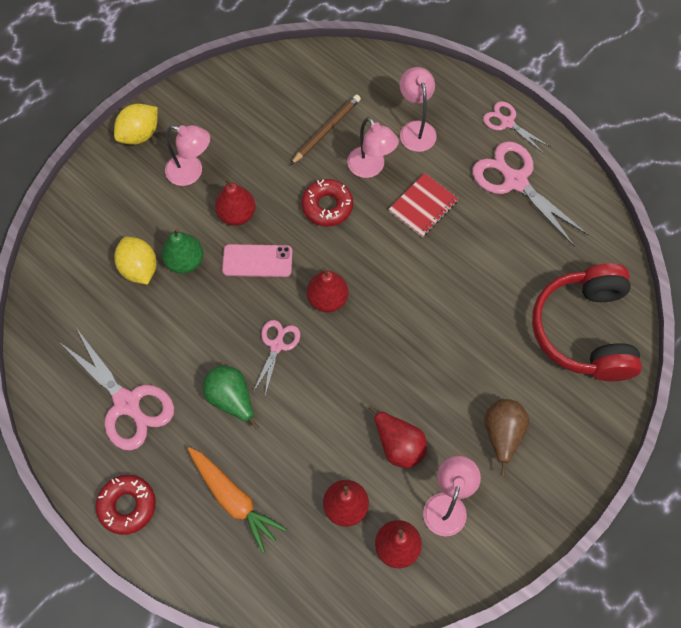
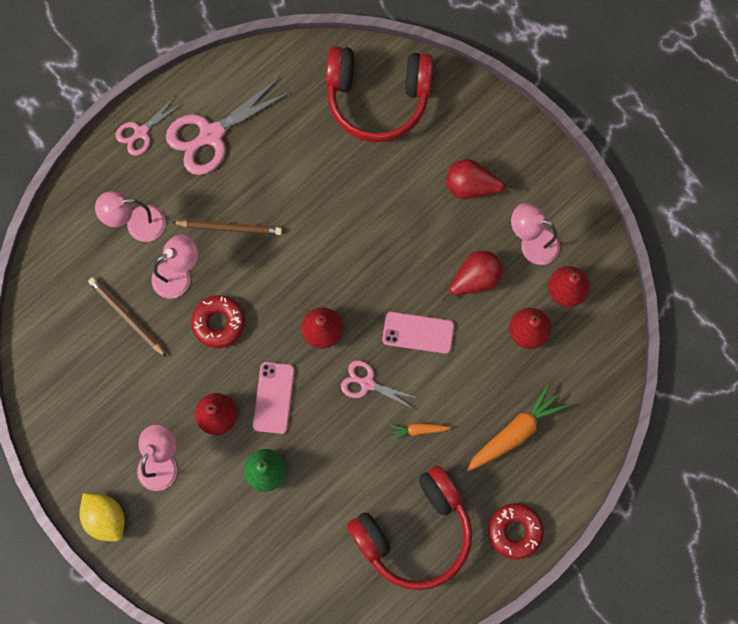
camera: 85 degrees left, 10 degrees up
pink scissors [59,328,174,450] -> red headphones [347,466,472,590]
yellow lemon [114,237,157,285] -> none
green pear [203,366,259,430] -> orange carrot [390,423,451,440]
red notebook [389,173,459,237] -> brown pencil [172,220,282,235]
brown pear [484,399,529,476] -> red pear [446,159,514,199]
none -> pink phone [382,312,454,354]

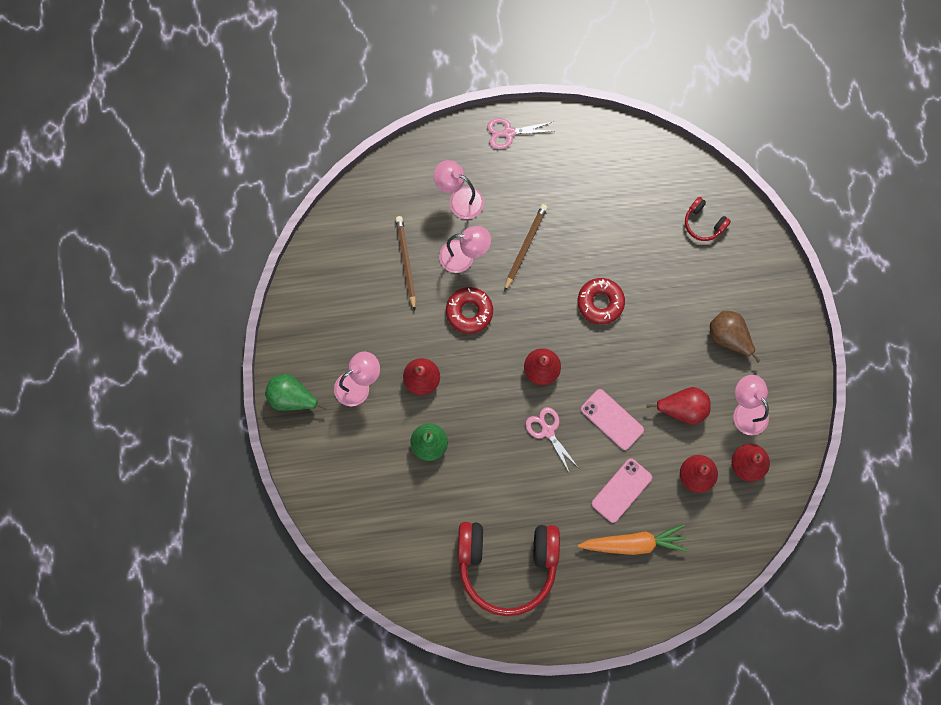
camera: 35 degrees right, 0 degrees up
yellow lemon [79,493,125,541] -> green pear [265,374,327,411]
pink scissors [166,77,291,175] -> none
brown pencil [172,220,282,235] -> brown pencil turned 105 degrees counterclockwise [504,204,548,292]
pink phone [253,362,295,434] -> pink phone moved to [592,458,652,523]
red headphones [326,46,433,142] -> red headphones [685,197,731,241], size x0.43
orange carrot [390,423,451,440] -> none
red pear [446,159,514,199] -> brown pear [710,311,760,363]
red donut [488,503,544,559] -> red donut moved to [578,278,625,324]

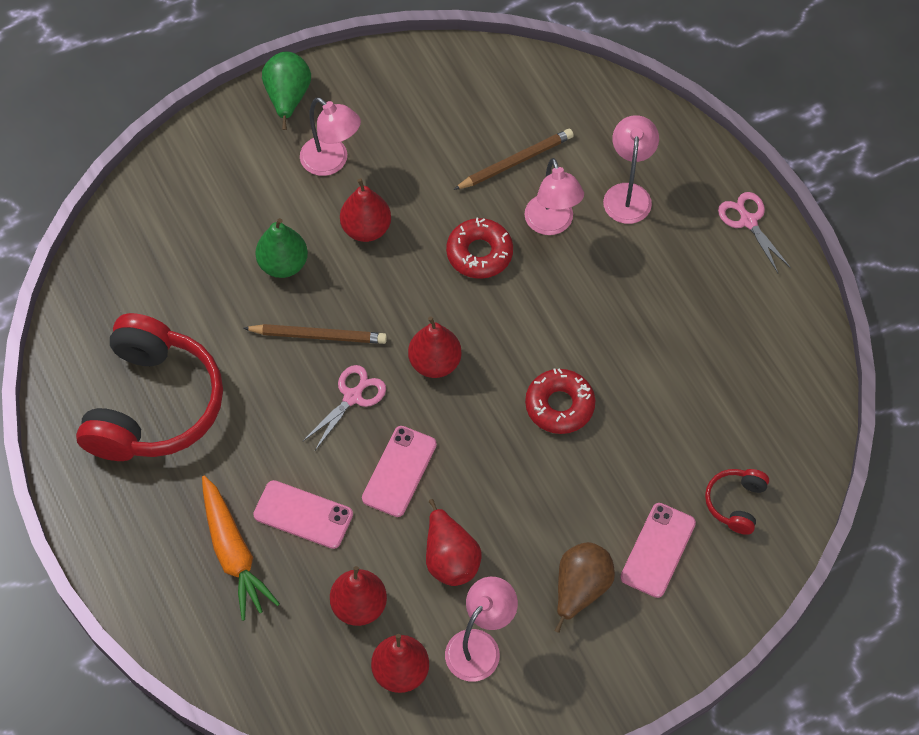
camera: 70 degrees right, 15 degrees down
red headphones [458,522,560,616] -> red headphones turned 150 degrees counterclockwise [76,313,223,461]
brown pencil [504,204,548,292] -> brown pencil moved to [243,324,387,344]
none -> pink phone [620,503,696,598]

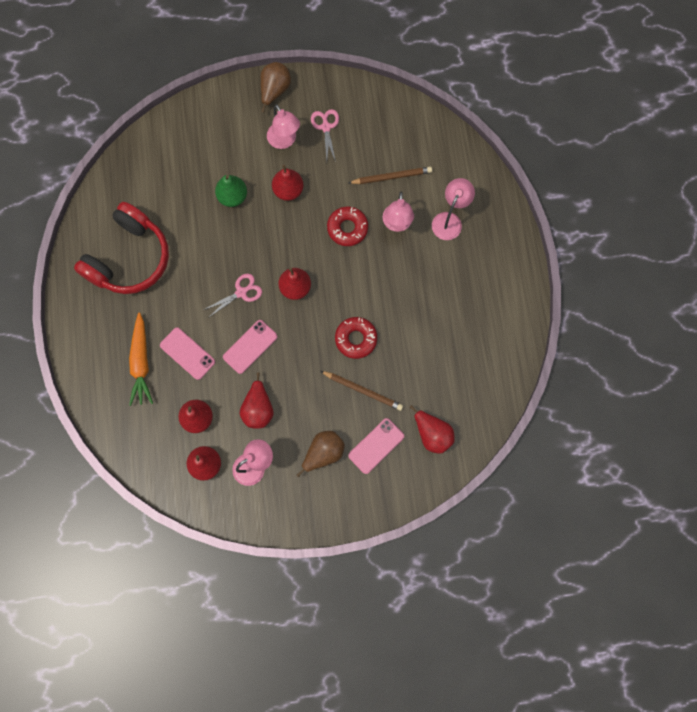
camera: 20 degrees right, 15 degrees up
brown pencil [243,324,387,344] -> brown pencil moved to [321,371,403,411]
green pear [262,52,311,130] -> brown pear [261,62,291,113]
red headphones [705,469,769,535] -> red pear [410,405,455,454]
pink scissors [718,192,791,273] -> pink scissors moved to [311,109,339,162]

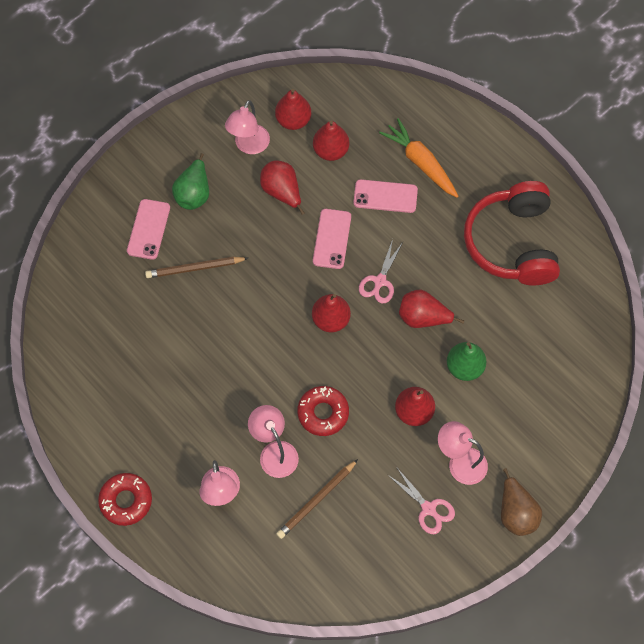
camera: 145 degrees right, 10 degrees down
brown pear [297,431,344,477] -> green pear [172,153,209,210]
red donut [335,317,377,359] -> red donut moved to [98,473,152,526]
red pear [410,405,455,454] -> red pear moved to [399,290,464,328]

